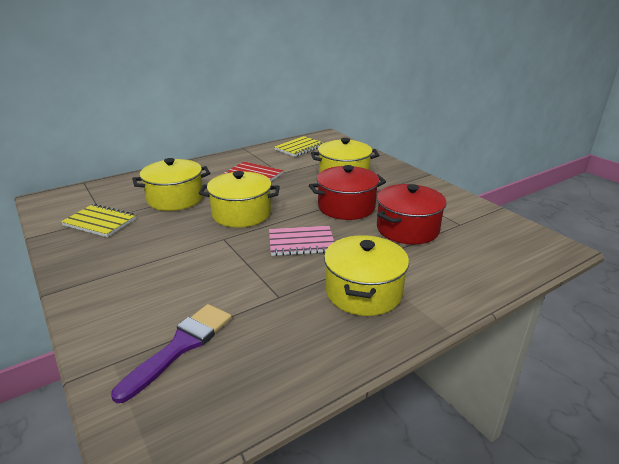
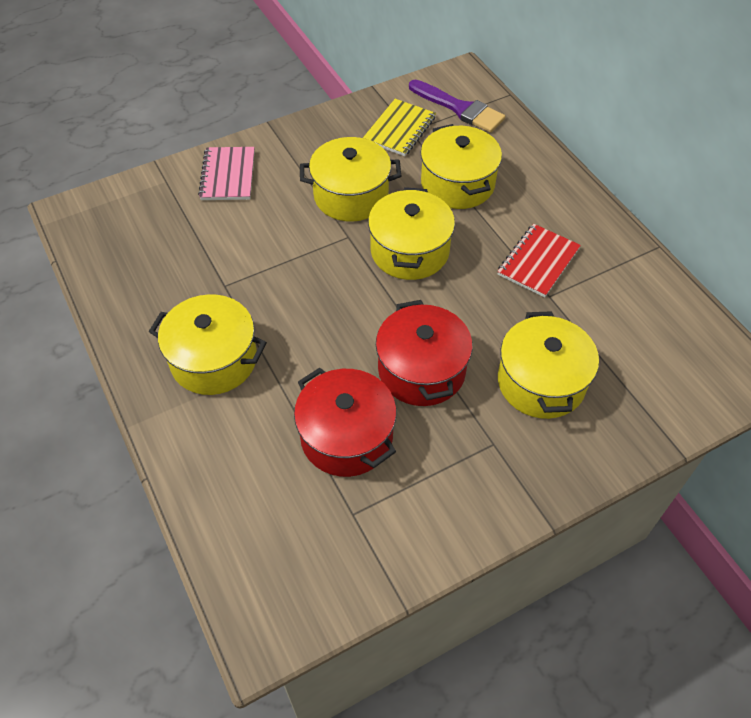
camera: 95 degrees right, 25 degrees up
purple brush [111,304,232,403] -> purple brush moved to [409,80,505,133]
pink notebook [269,226,334,256] -> pink notebook moved to [198,147,255,200]
yellow notebook [274,136,324,157] -> none
none -> yellow pot [300,137,401,222]

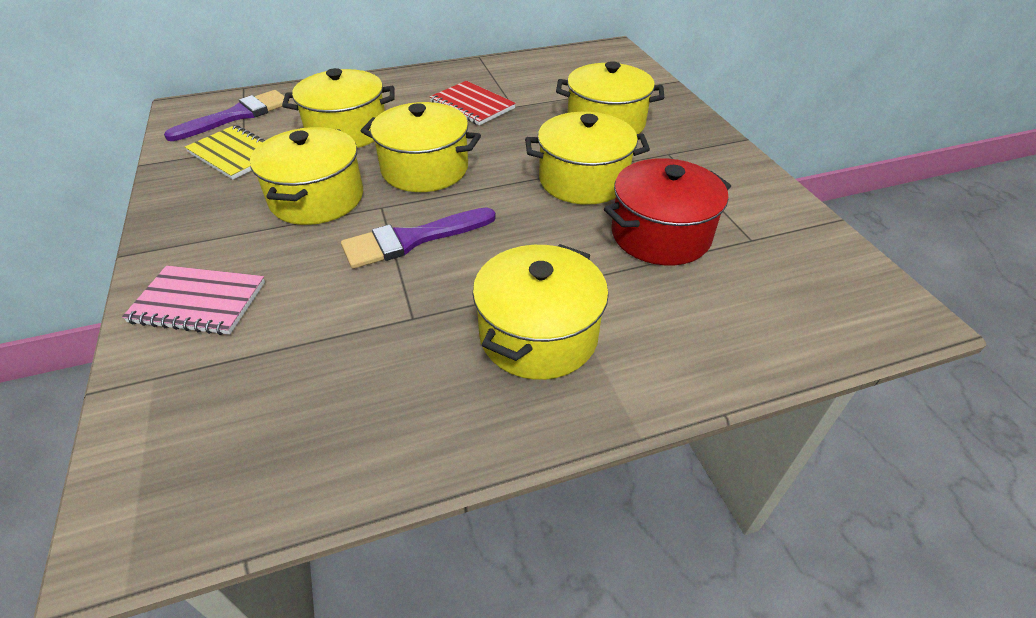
camera: 80 degrees left, 10 degrees down
red pot [376,300,473,406] -> yellow pot [525,112,650,205]
none -> purple brush [341,207,496,269]

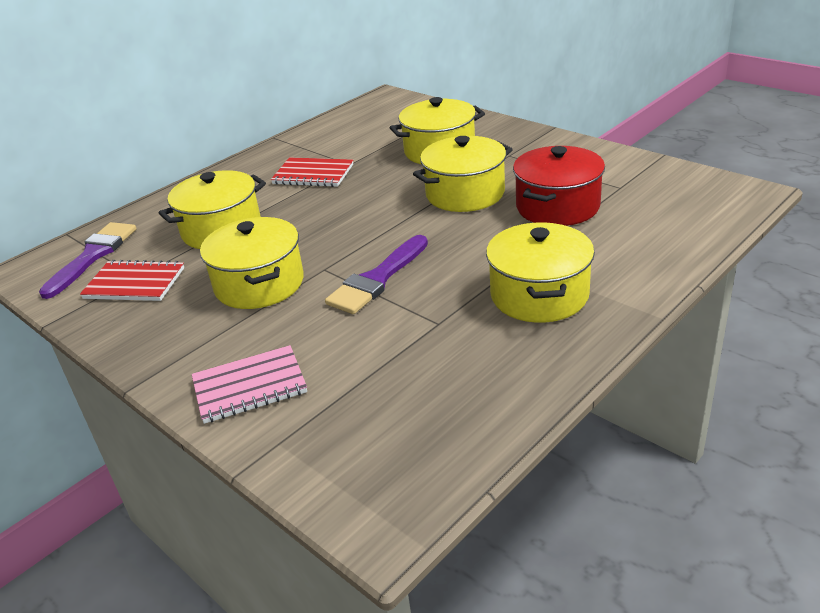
camera: 25 degrees left, 10 degrees down
yellow notebook [185,125,265,180] -> red notebook [80,260,184,301]
yellow pot [361,102,481,192] -> none

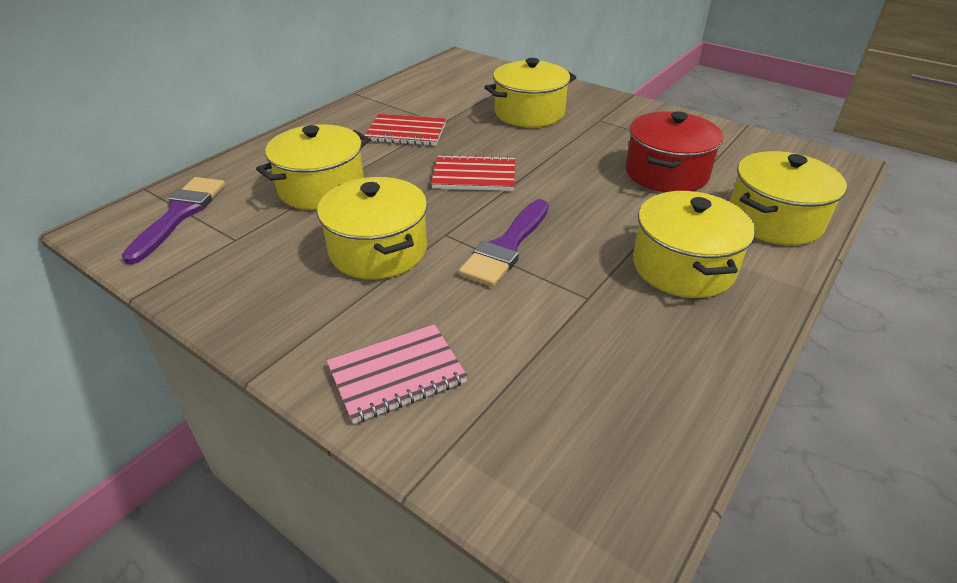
camera: 10 degrees left, 5 degrees up
red notebook [80,260,184,301] -> red notebook moved to [431,154,515,191]
yellow pot [413,136,513,212] -> yellow pot moved to [730,151,847,245]

